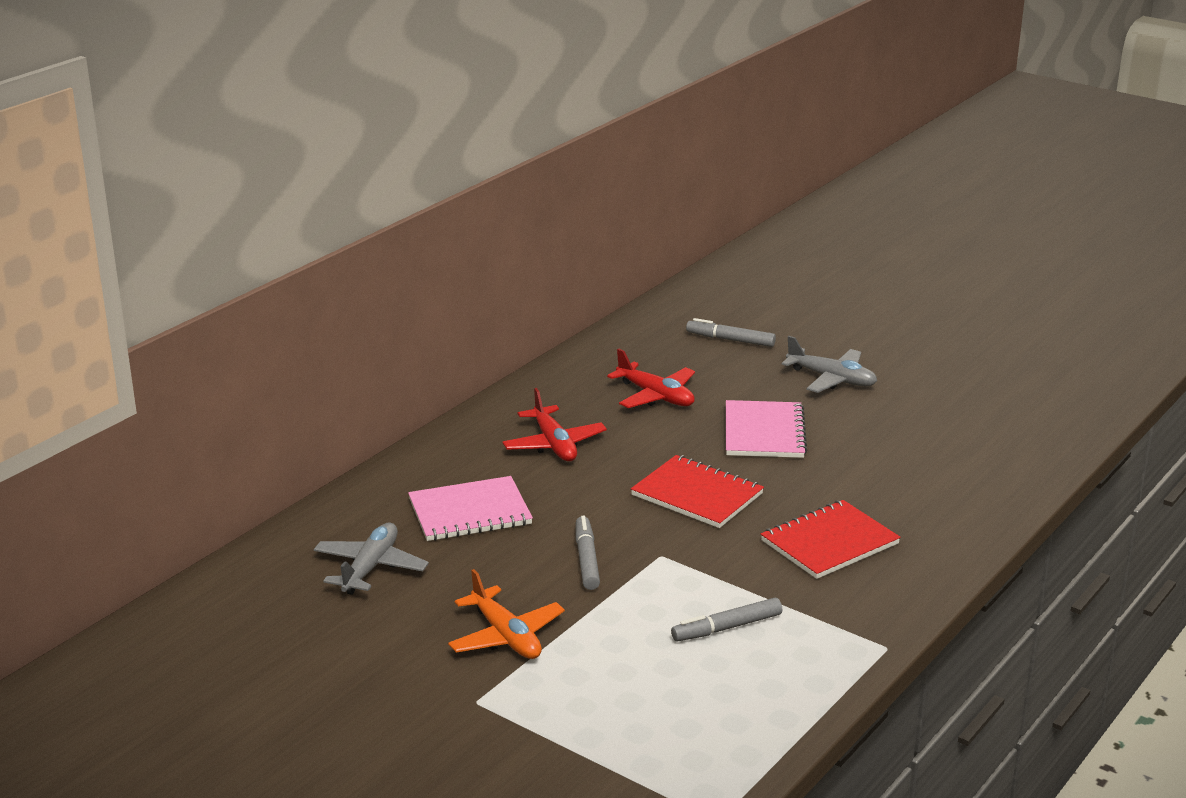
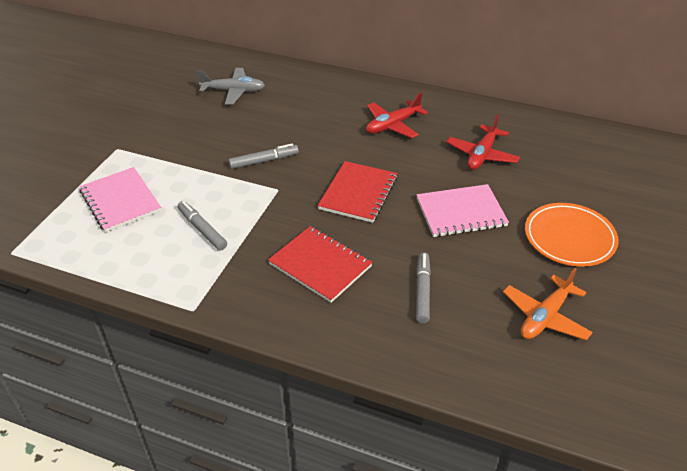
camera: 75 degrees right, 15 degrees up
pink notebook [408,476,533,541] -> pink notebook moved to [79,167,161,232]
orange plane [448,569,565,659] -> orange plane moved to [503,268,593,340]
grey marker [686,318,776,347] -> grey marker moved to [416,253,431,323]
grey plane [782,336,877,393] -> orange plate [525,203,619,267]

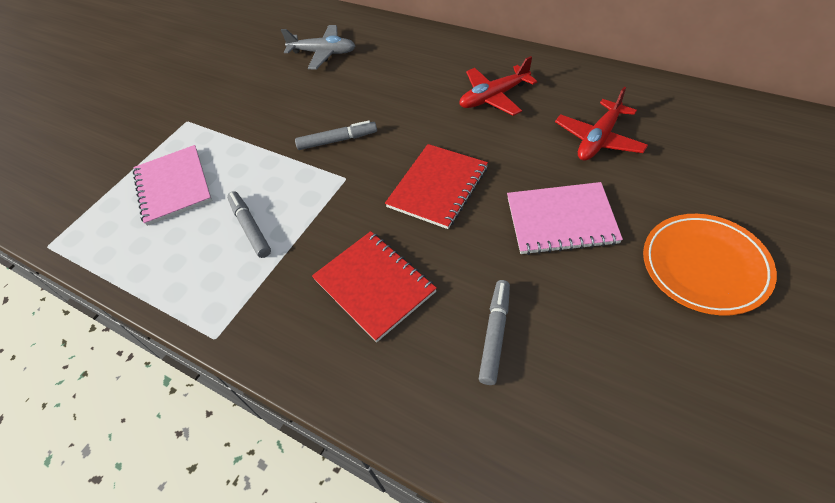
camera: 15 degrees right, 10 degrees up
orange plane [503,268,593,340] -> none

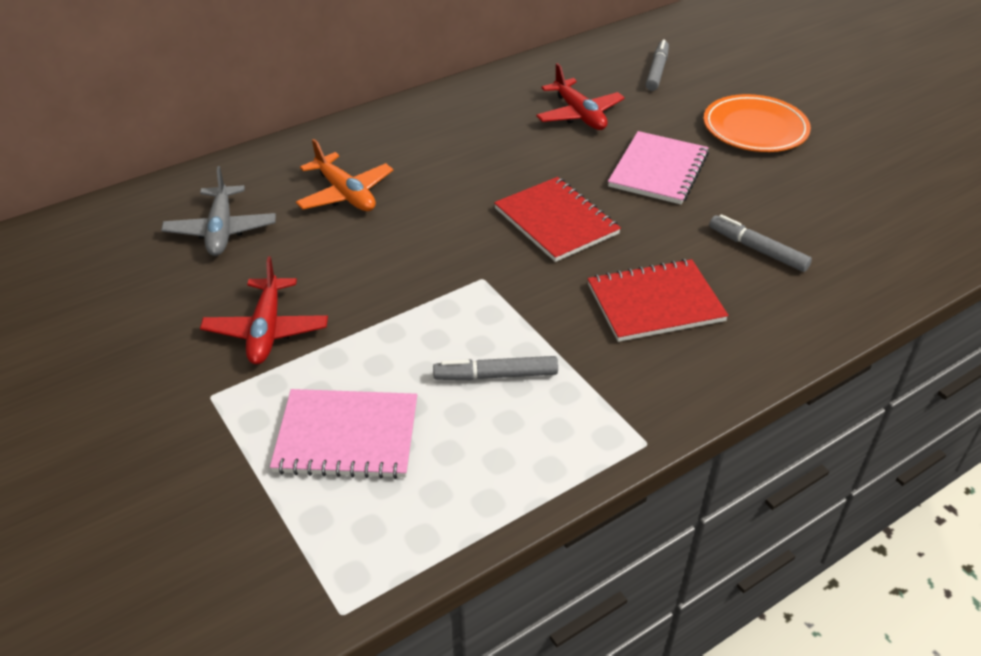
camera: 70 degrees left, 10 degrees down
grey plane [281,25,355,70] -> grey plane turned 135 degrees clockwise [161,166,276,256]
grey marker [295,120,377,150] -> grey marker moved to [646,40,669,91]
red plane [459,56,537,116] -> red plane moved to [200,256,328,364]
none -> orange plane [296,139,393,211]

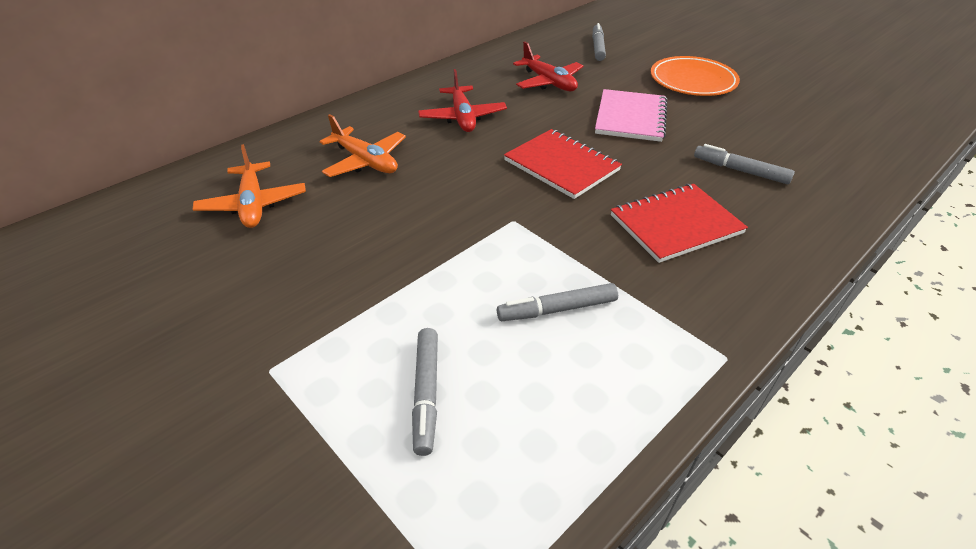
camera: 10 degrees left, 0 degrees up
grey plane [161,166,276,256] -> orange plane [193,144,306,228]
red plane [200,256,328,364] -> red plane moved to [418,69,507,132]
pink notebook [270,389,417,479] -> grey marker [412,328,438,456]

